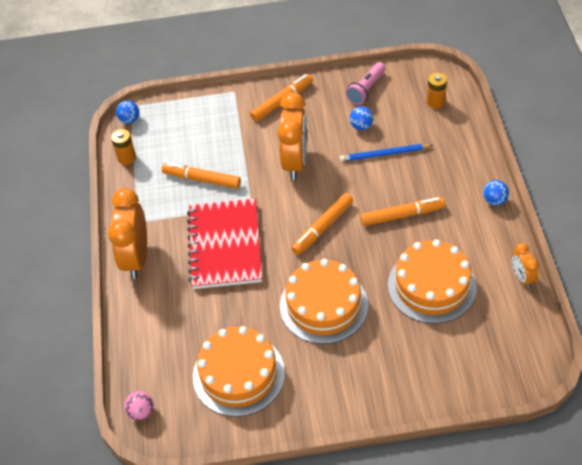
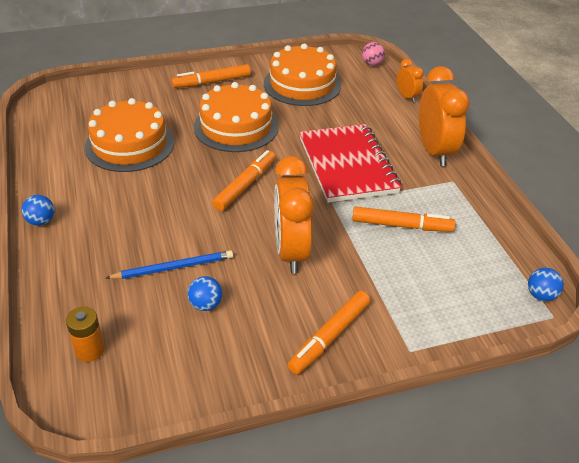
camera: 165 degrees right, 10 degrees down
orange battery [111,129,136,165] -> none
pink flashlight [345,62,386,105] -> none
orange marker [360,197,445,226] -> orange marker moved to [172,64,251,88]
orange clock [512,243,539,288] -> orange clock moved to [397,59,424,103]

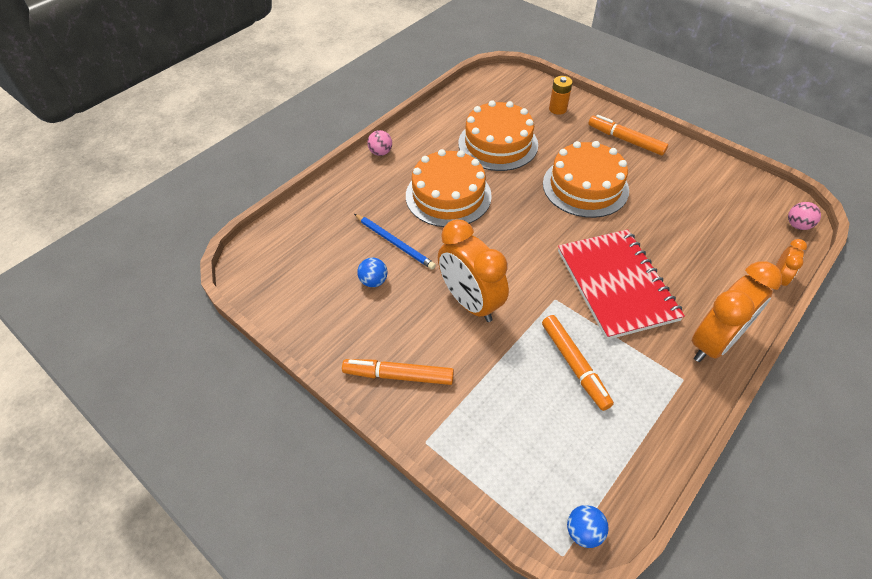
camera: 60 degrees right, 10 degrees up
blue ball [22,195,54,226] -> pink ball [367,130,392,156]
orange battery [66,307,105,362] -> orange battery moved to [549,76,573,115]
orange marker [212,150,276,211] -> none
orange cake [264,44,341,106] -> orange cake moved to [406,149,492,227]
orange clock [274,156,314,274] -> orange clock turned 90 degrees counterclockwise [438,219,509,322]
red notebook [299,124,402,203] -> red notebook turned 60 degrees counterclockwise [558,229,685,340]

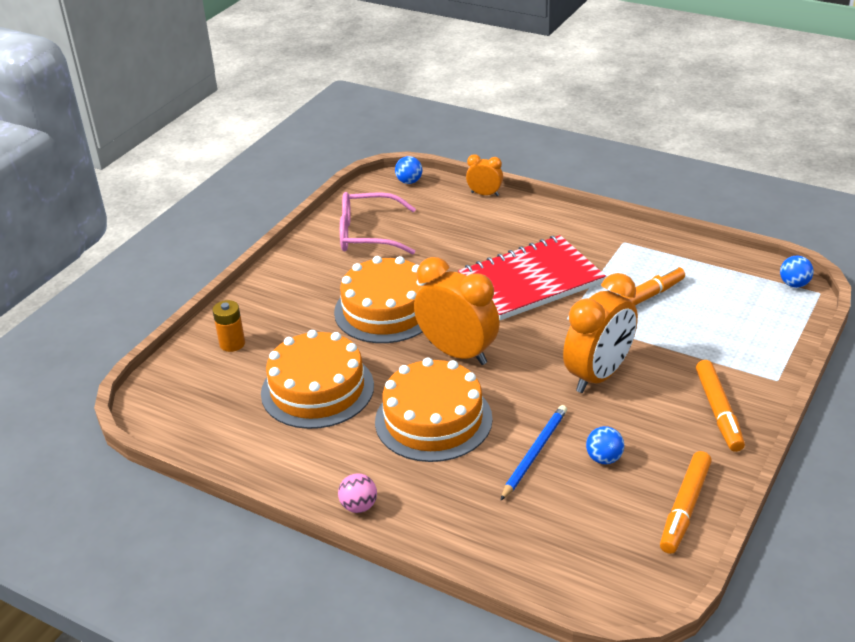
camera: 100 degrees left, 15 degrees down
orange marker [588,115,668,156] -> orange marker moved to [660,451,712,554]
orange clock [692,261,782,362] -> orange clock moved to [414,257,500,365]
pink ball [788,202,821,230] -> blue ball [395,156,422,184]
none -> pink glasses [340,192,416,254]

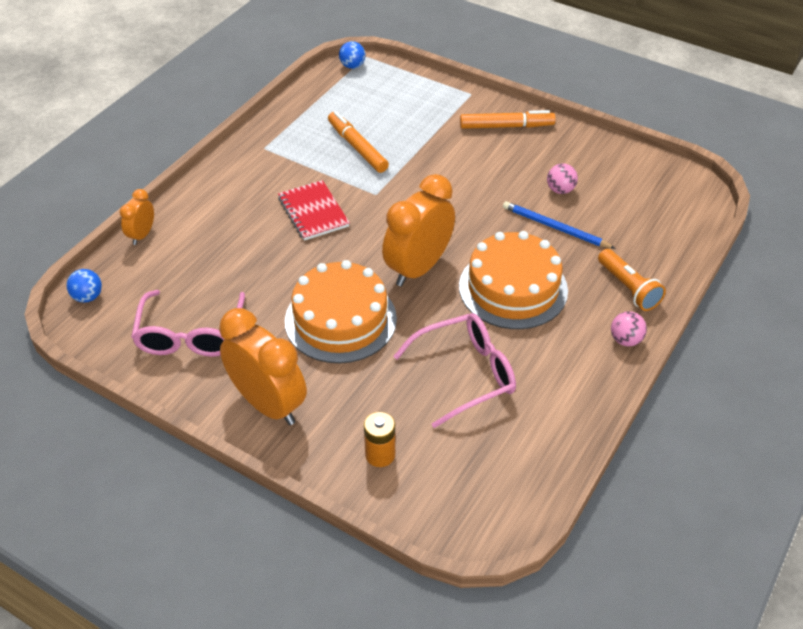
camera: 90 degrees left, 10 degrees up
orange cake [261,330,374,429] -> pink glasses [393,313,516,428]
red notebook [458,235,606,320] -> red notebook [278,180,350,241], size x0.59
orange clock [563,273,638,393] -> orange clock moved to [219,308,307,425]
blue ball [586,426,624,464] -> pink ball [547,163,578,194]
orange marker [660,451,712,554] -> none
none -> orange flashlight [598,249,666,311]

